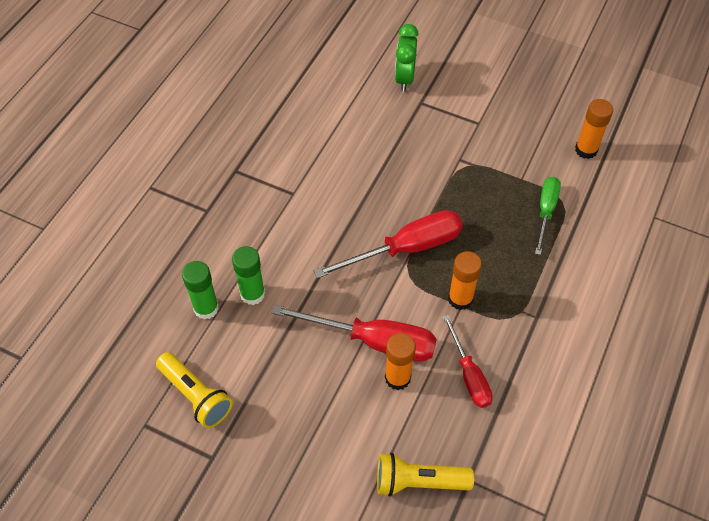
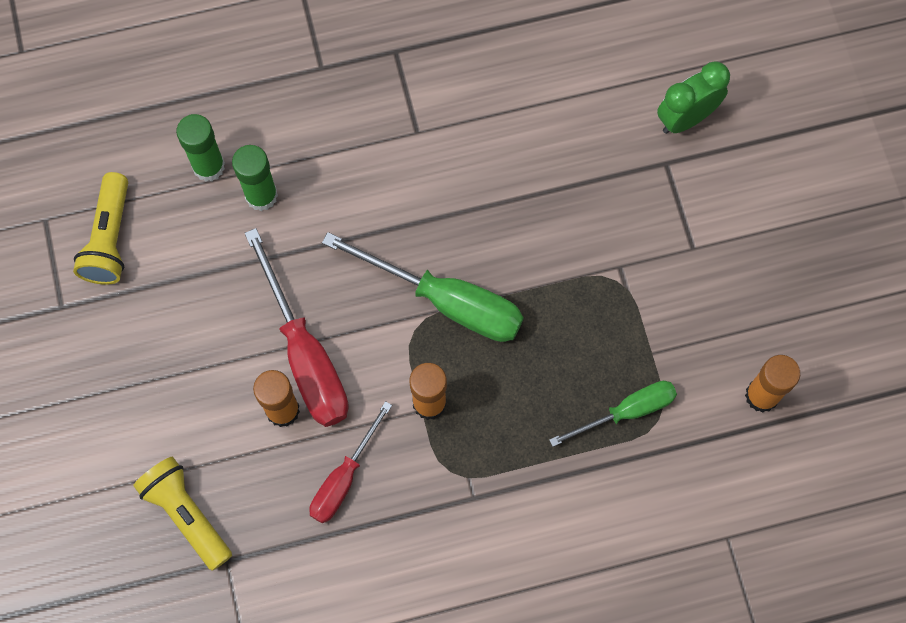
camera: 50 degrees right, 15 degrees up
red screwdriver [314,210,463,278] -> green screwdriver [322,232,523,342]

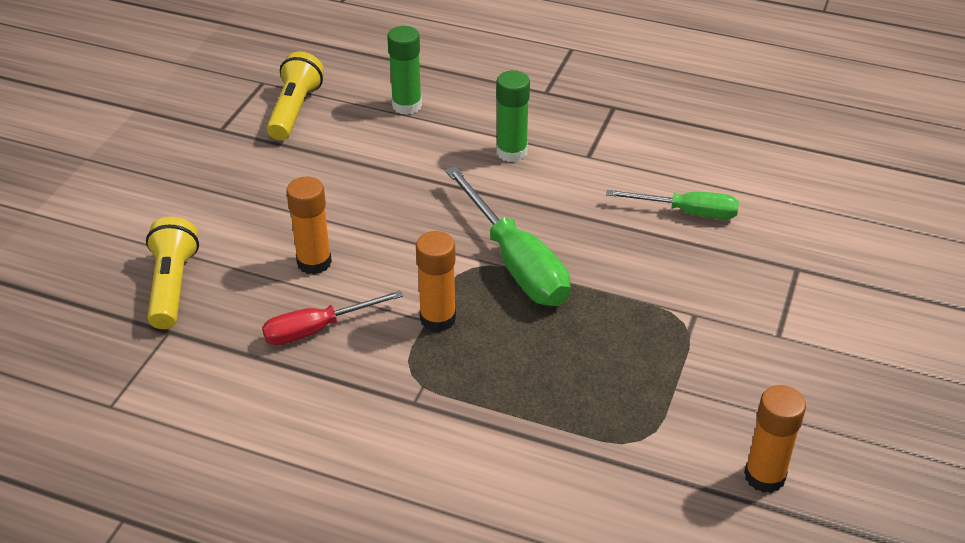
camera: 35 degrees right, 30 degrees down
yellow flashlight [73,172,128,285] -> yellow flashlight turned 150 degrees clockwise [267,52,324,141]
green glue stick [232,145,278,211] -> green glue stick moved to [496,71,530,162]
red screwdriver [245,228,349,427] -> none
green screwdriver [549,381,677,447] -> green screwdriver moved to [606,190,739,219]
green clock [657,61,730,134] -> none

